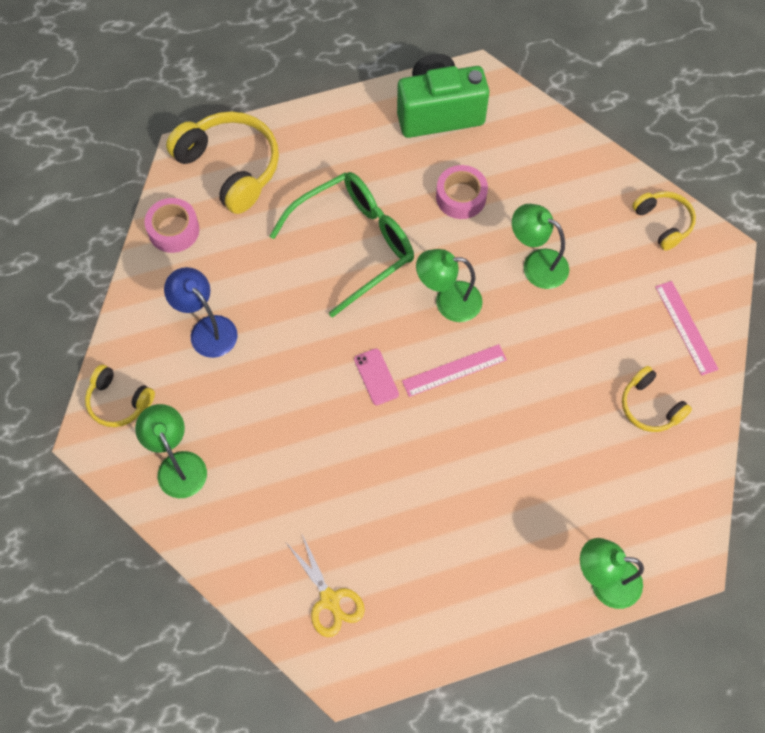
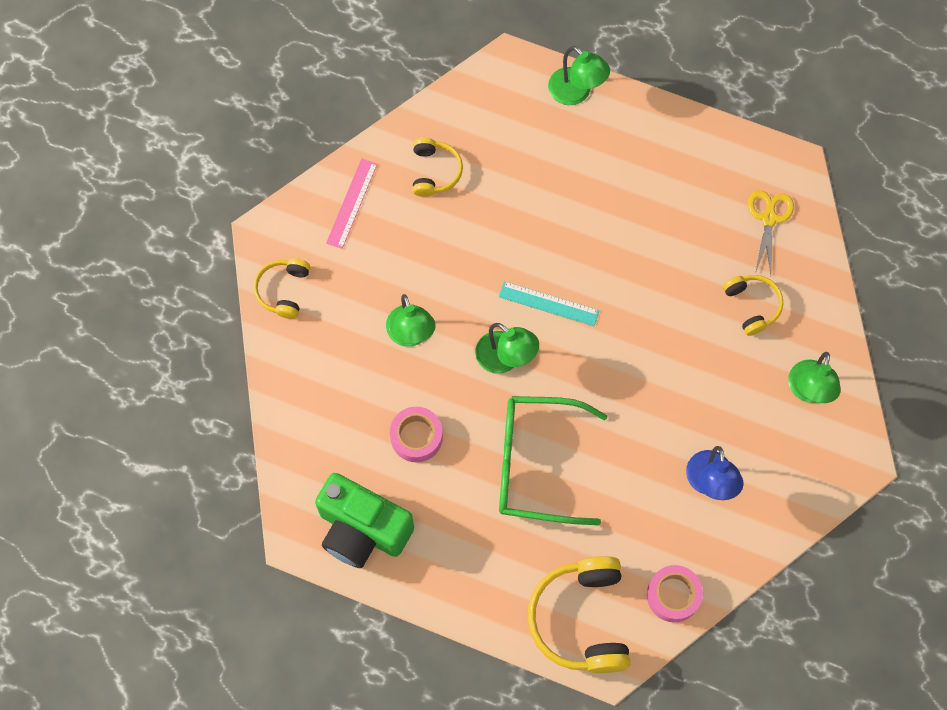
camera: 140 degrees left, 5 degrees up
yellow headphones [85,365,155,427] -> yellow headphones moved to [723,275,783,336]
pink phone [354,349,399,405] -> none
pink ruler [402,344,507,397] -> turquoise ruler [499,281,599,326]

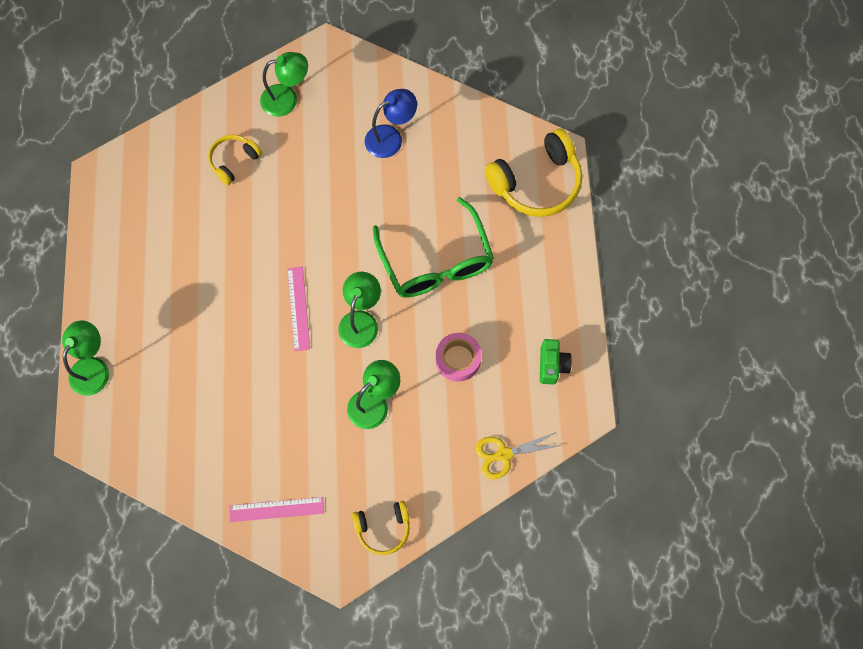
camera: 115 degrees left, 0 degrees up
green camera [315,473,414,568] -> green camera [540,339,572,385], size x0.50
yellow headphones [413,138,463,197] -> none
turquoise ruler [499,281,599,326] -> pink ruler [287,267,310,351]
pink tape [647,565,703,622] -> none
yellow scissors [748,190,794,274] -> yellow scissors moved to [475,432,562,479]

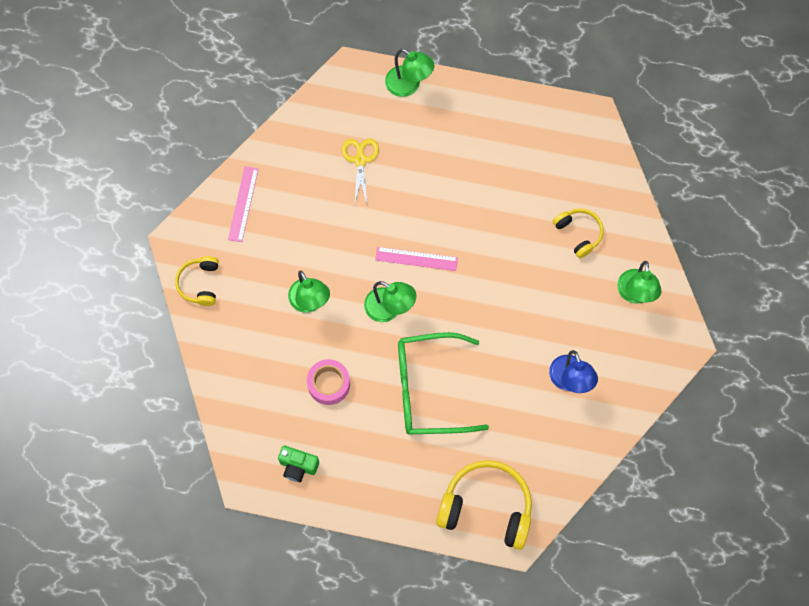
camera: 105 degrees right, 0 degrees up
yellow scissors [475,432,562,479] -> yellow scissors moved to [342,139,379,207]
yellow headphones [485,128,582,217] -> yellow headphones turned 120 degrees clockwise [436,460,532,550]

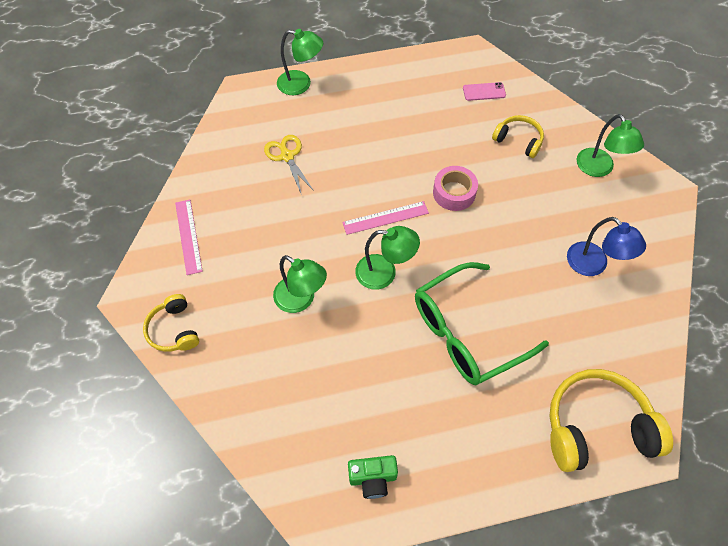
camera: 25 degrees left, 10 degrees down
pink tape [307,359,350,405] -> pink tape moved to [433,166,478,211]
none -> pink phone [463,82,506,101]

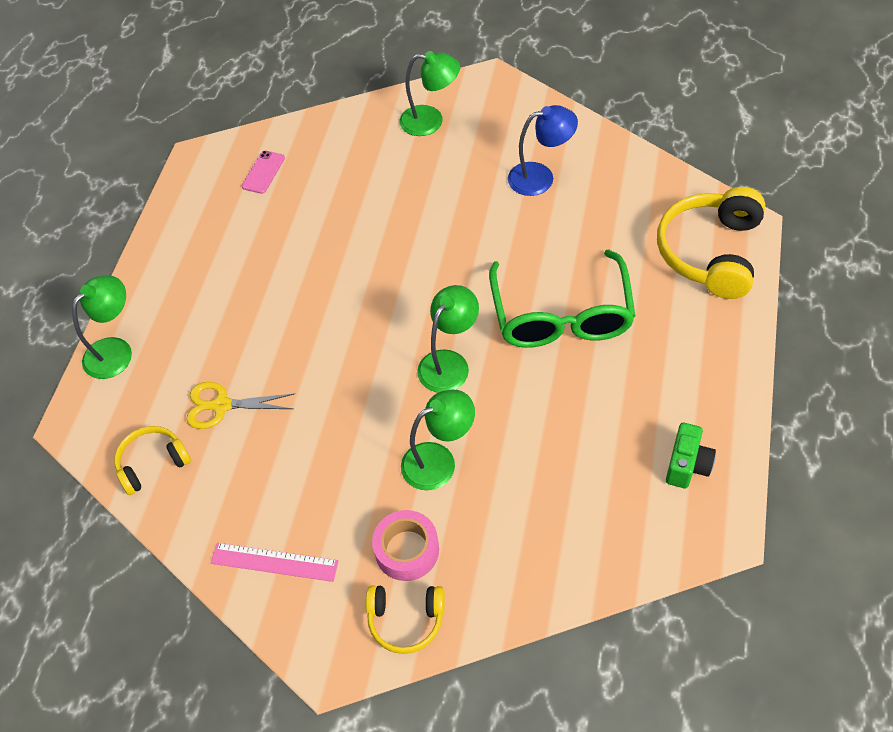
camera: 60 degrees left, 5 degrees down
pink ruler [342,201,429,235] -> none
pink tape [433,166,478,211] -> pink tape moved to [372,510,439,581]
yellow headphones [492,115,544,158] -> yellow headphones moved to [114,426,191,495]

